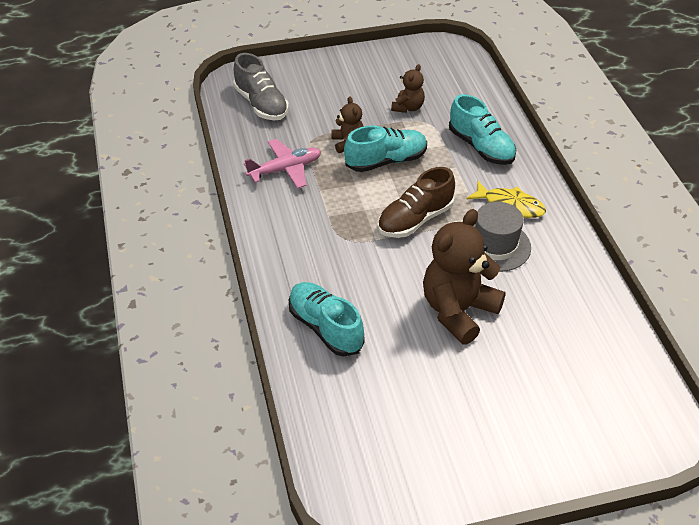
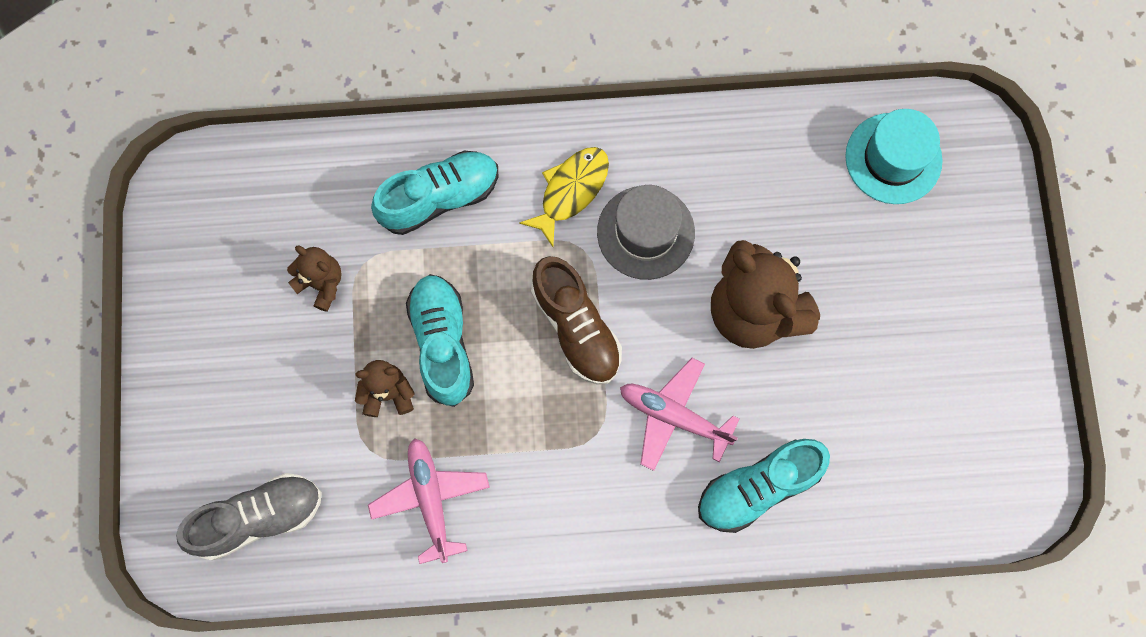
camera: 80 degrees left, 30 degrees up
none -> pink plane [620,358,740,471]
none -> turquoise hat [845,109,943,204]

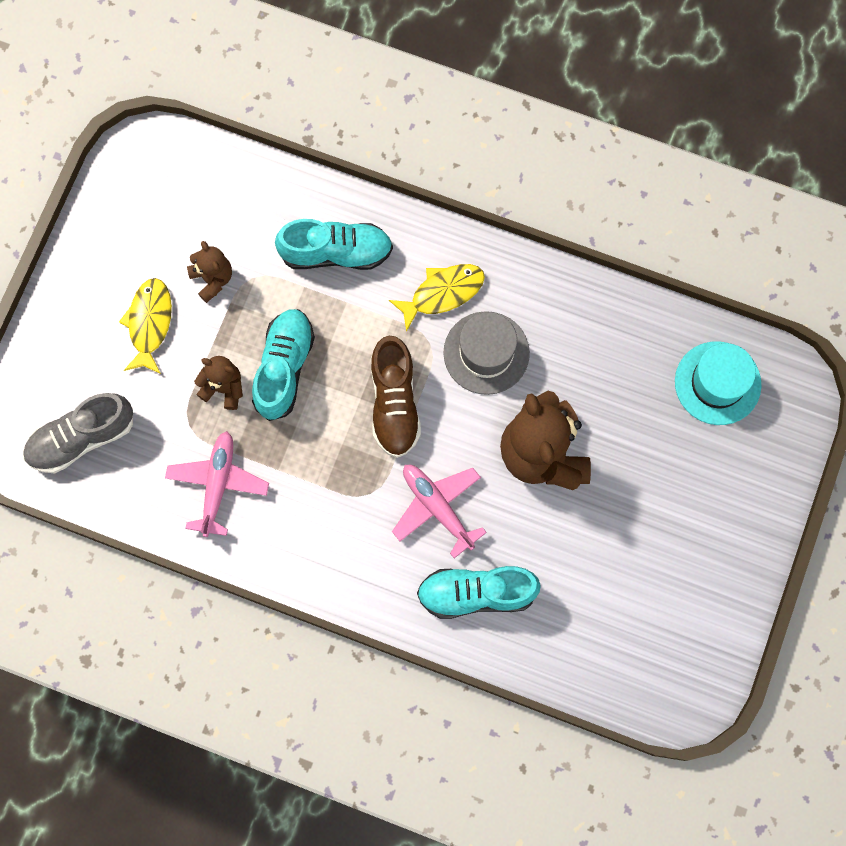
camera: 25 degrees right, 0 degrees up
grey shoe [176,473,322,560] -> grey shoe turned 150 degrees clockwise [23,393,133,473]
none -> yellow fish [119,278,172,374]

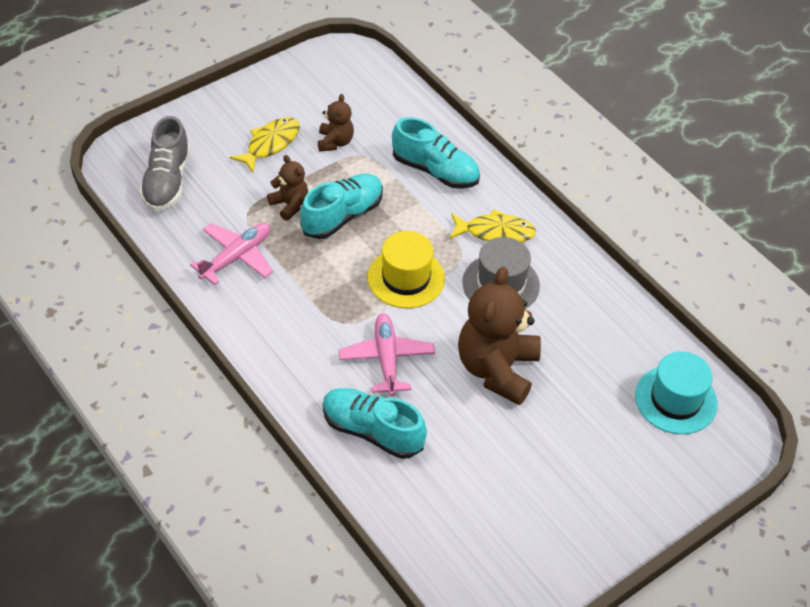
camera: 30 degrees right, 25 degrees down
grey shoe [23,393,133,473] -> grey shoe turned 90 degrees counterclockwise [139,116,190,211]
brown shoe [371,336,421,458] -> yellow hat [368,231,445,308]

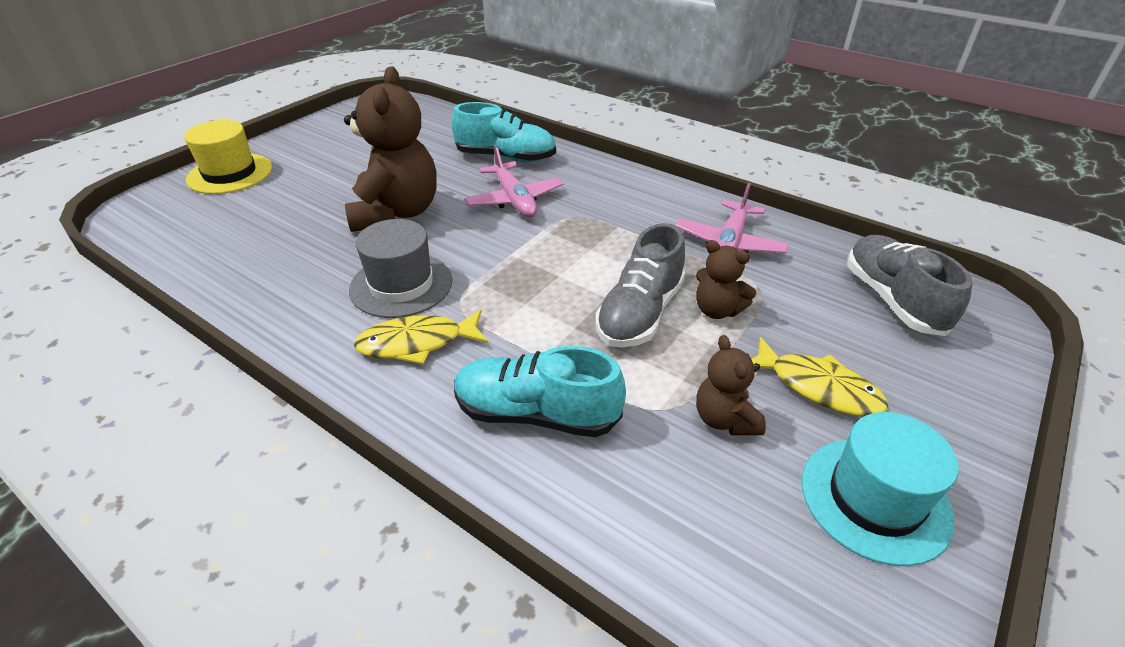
camera: 165 degrees right, 10 degrees down
yellow fish [229,117,300,173] -> yellow fish turned 75 degrees counterclockwise [752,337,888,416]
turquoise shoe [300,173,383,239] -> grey shoe [595,223,685,348]
yellow hat [368,231,445,308] -> yellow hat moved to [184,120,272,194]
turquoise hat [635,352,718,434] -> turquoise hat moved to [802,412,959,566]

